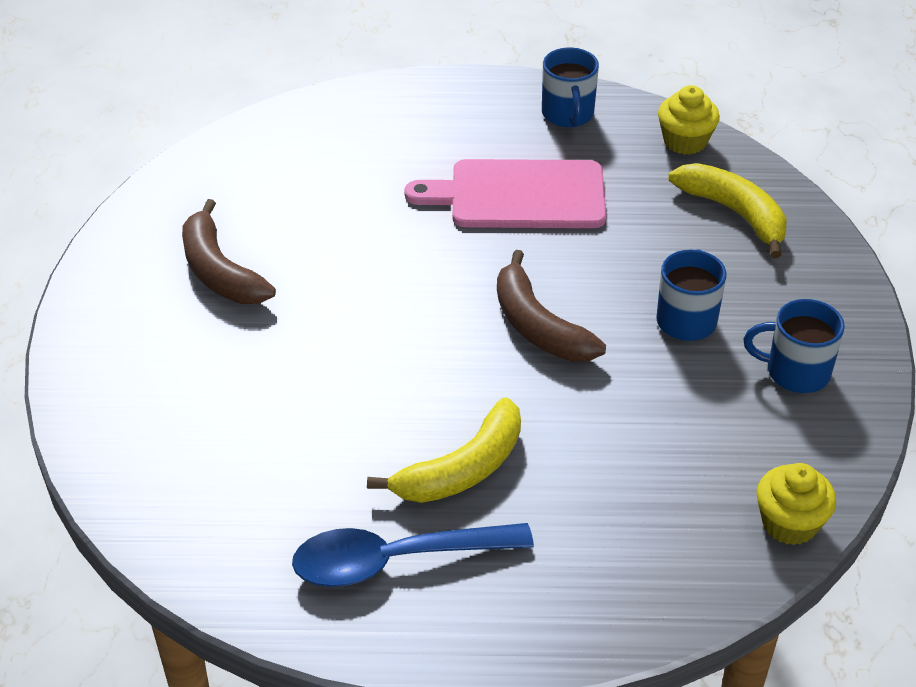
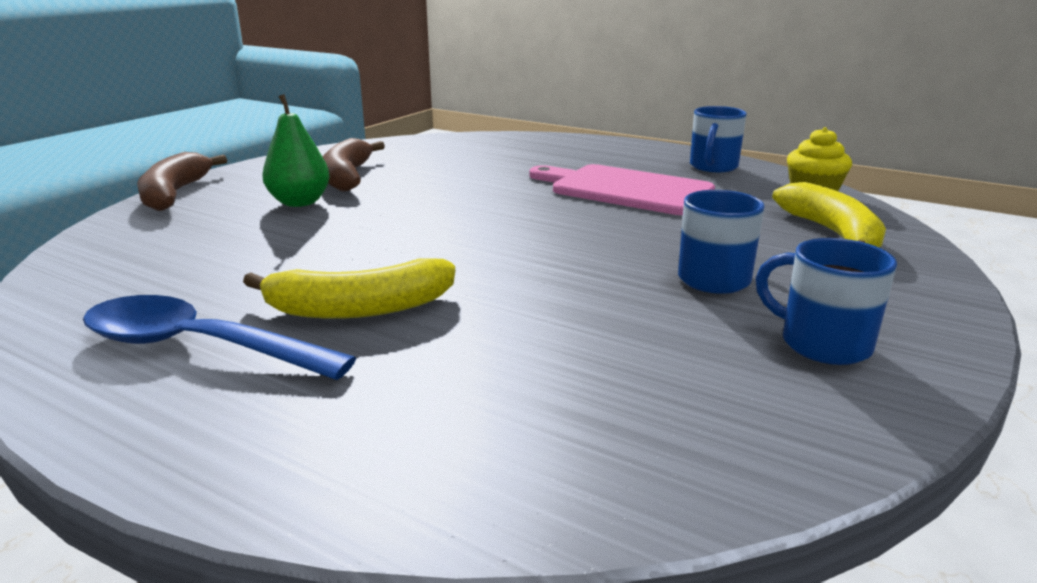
camera: 30 degrees right, 20 degrees down
brown banana [497,250,606,362] -> brown banana moved to [137,152,227,211]
yellow cupcake [757,463,836,545] -> none
none -> green pear [262,94,330,207]

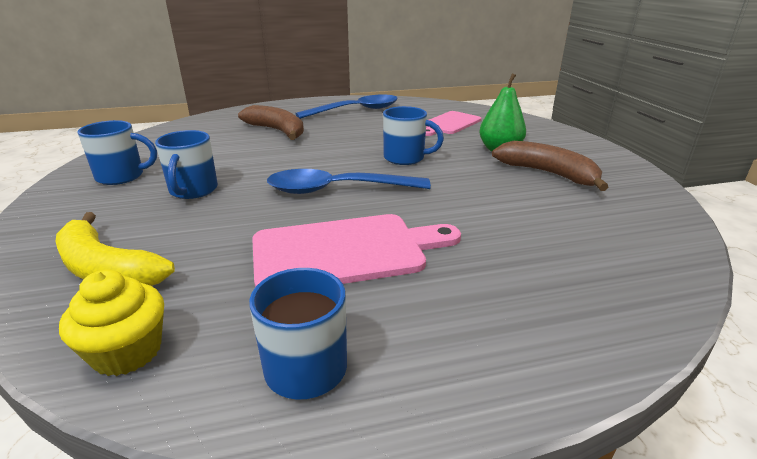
camera: 135 degrees right, 5 degrees up
brown banana [137,152,227,211] -> brown banana moved to [238,105,304,140]
yellow banana [243,259,455,319] -> none
none -> blue spoon [267,169,431,194]
none -> blue mug [383,106,444,165]
none -> pink cutting board [426,111,481,136]

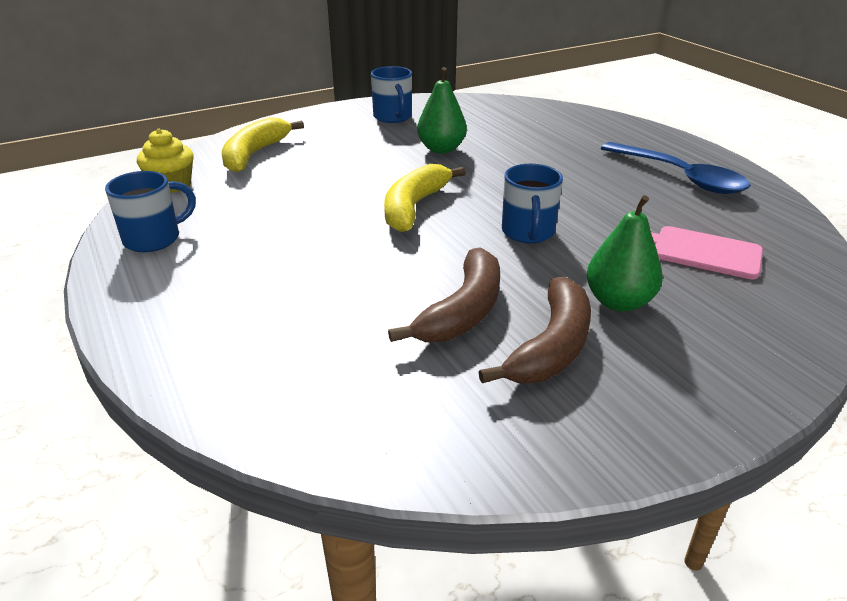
camera: 75 degrees right, 5 degrees up
blue mug [155,130,218,199] -> none
brown banana [238,105,304,140] -> brown banana moved to [388,247,500,342]
pink cutting board [252,214,461,287] -> none
blue spoon [267,169,431,194] -> yellow banana [384,164,466,232]
none -> green pear [417,67,467,153]

